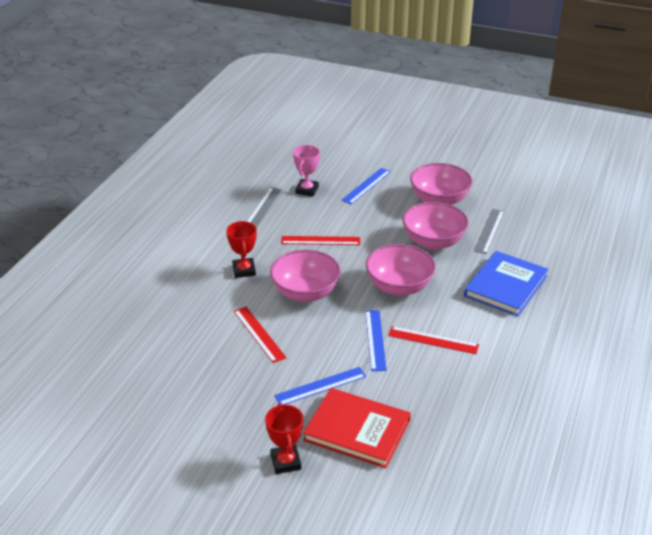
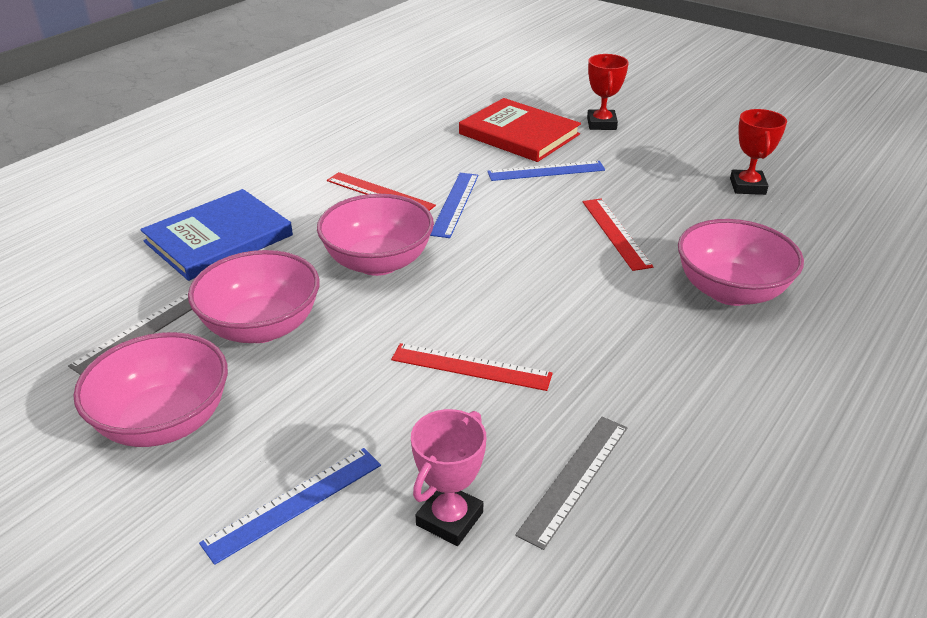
camera: 165 degrees left, 0 degrees up
red trophy [226,221,257,278] -> red trophy moved to [730,109,787,195]
pink bowl [270,250,341,302] -> pink bowl moved to [678,219,804,306]

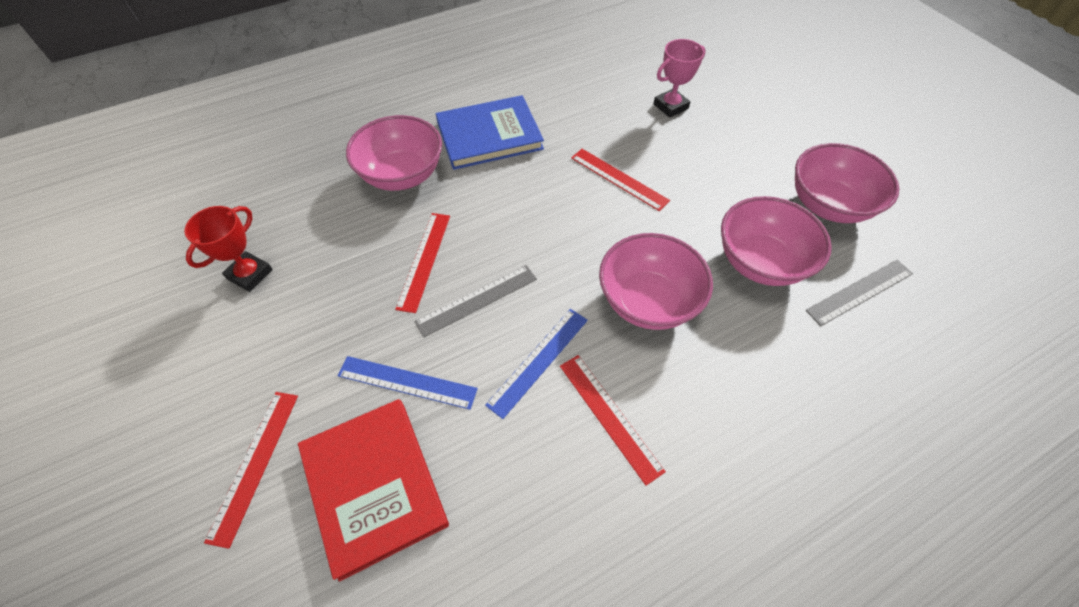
camera: 155 degrees left, 20 degrees up
blue book [140,189,293,281] -> blue book moved to [436,95,544,170]
blue ruler [199,448,381,565] -> none
grey ruler [515,417,627,550] -> grey ruler moved to [414,265,537,338]
red trophy [587,54,629,130] -> red ruler [204,392,298,549]

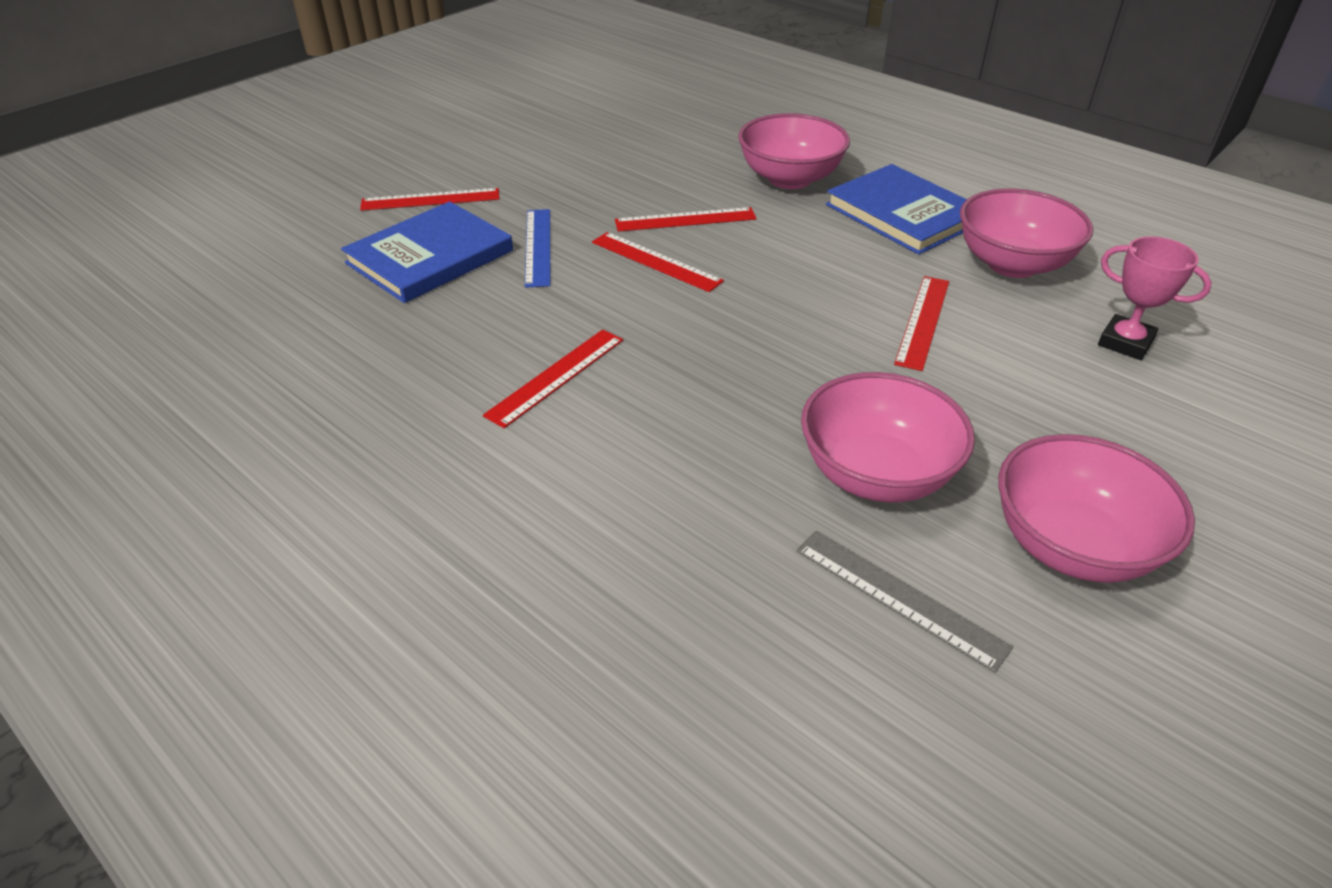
camera: 70 degrees right, 15 degrees down
red trophy [184,206,273,292] -> none
red book [298,399,449,582] -> blue book [341,202,513,303]
grey ruler [414,265,537,338] -> red ruler [592,232,724,292]
blue ruler [485,309,588,419] -> none
pink bowl [599,233,713,330] -> pink bowl moved to [960,188,1093,278]

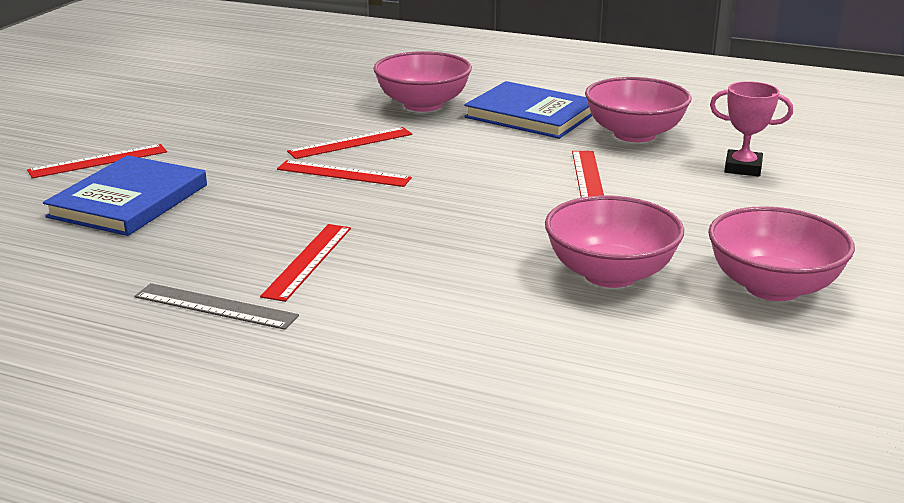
camera: 20 degrees left, 15 degrees down
blue ruler [525,209,550,288] -> none
grey ruler [796,530,1013,673] -> grey ruler moved to [135,283,299,330]

